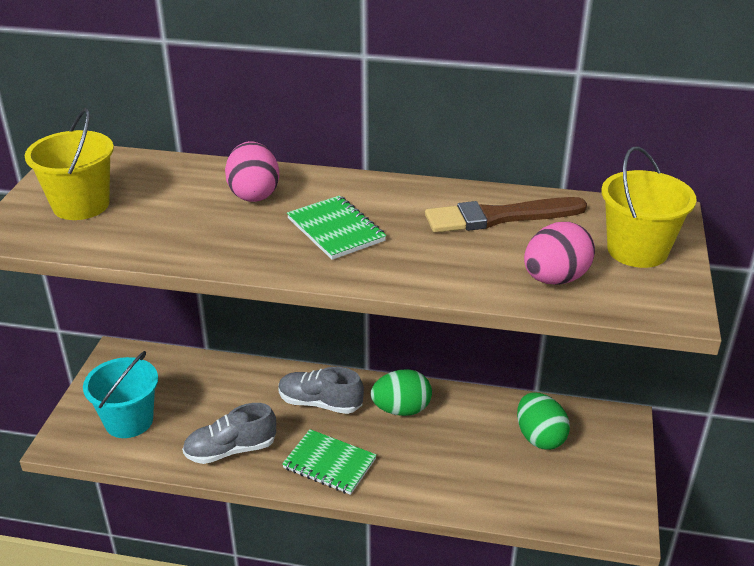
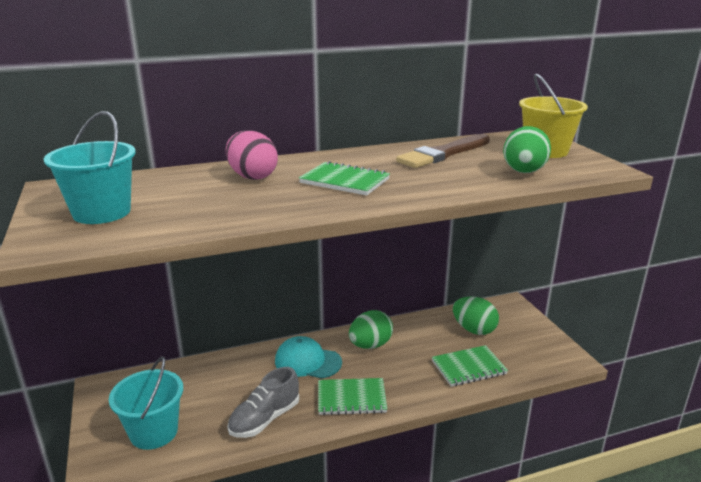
camera: 30 degrees left, 10 degrees down
yellow bucket [25,108,114,220] -> turquoise bucket [44,111,136,224]
grey shoe [278,367,364,414] -> turquoise cap [275,336,342,378]
pink egg [524,222,595,285] -> green egg [503,126,551,173]
none -> green notebook [432,345,508,387]

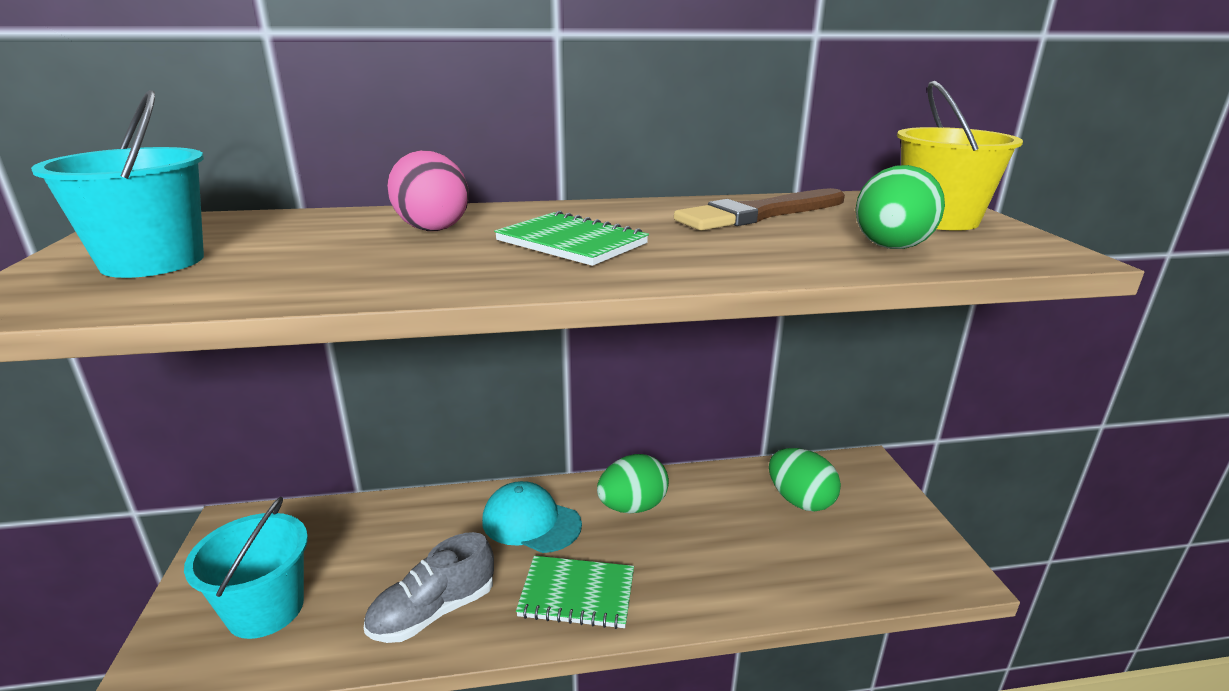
camera: 10 degrees right, 0 degrees up
green notebook [432,345,508,387] -> none

